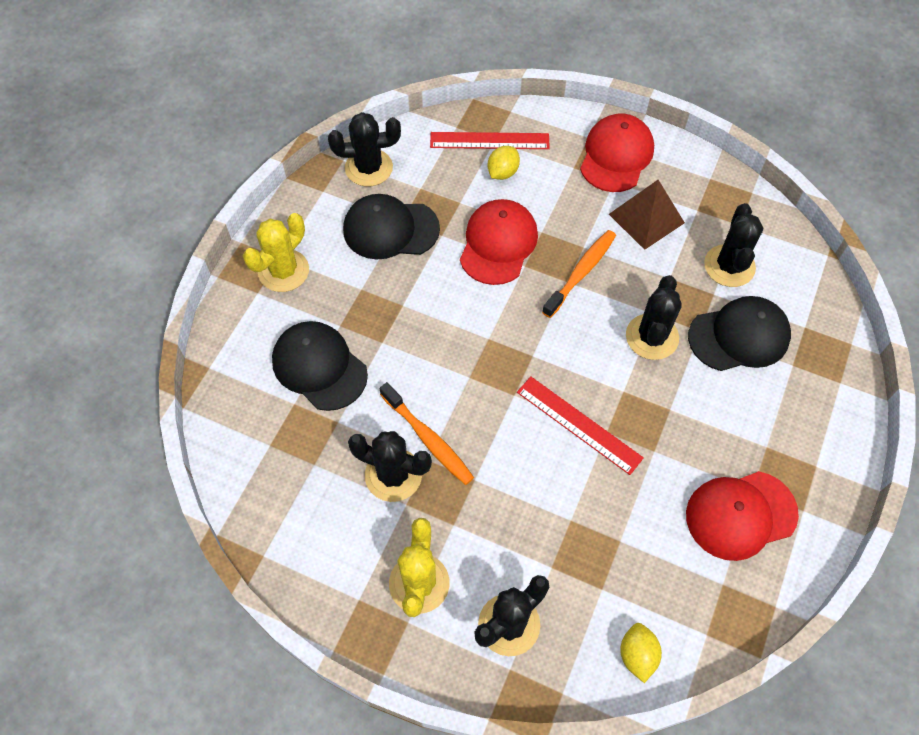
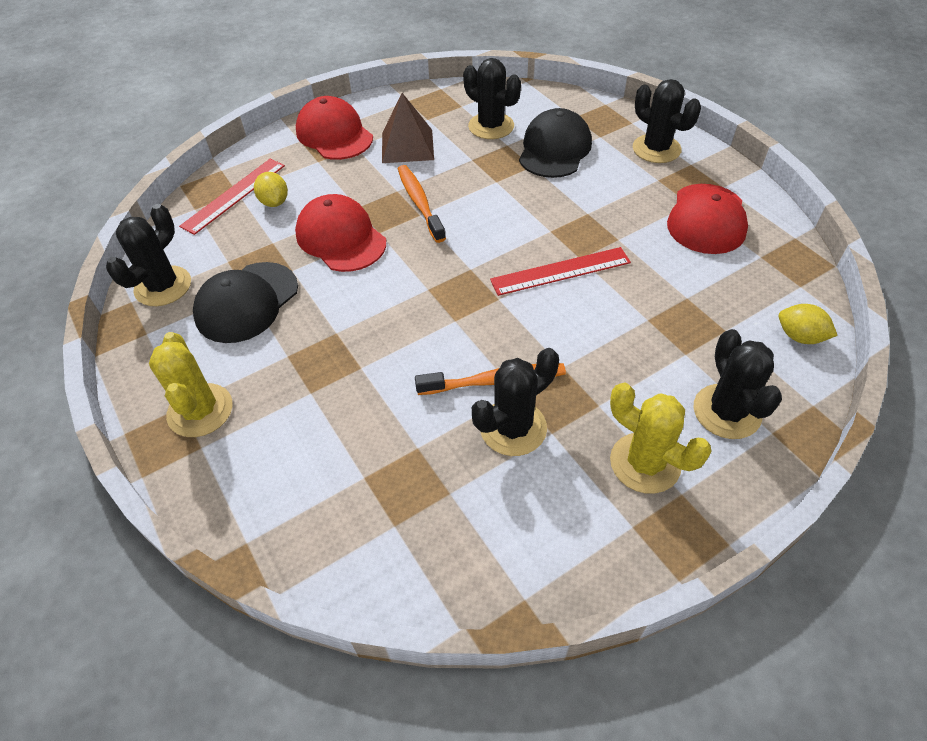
camera: 55 degrees left, 10 degrees down
black cap [272,321,368,411] -> none
black cactus [626,275,682,360] -> black cactus moved to [633,79,701,163]

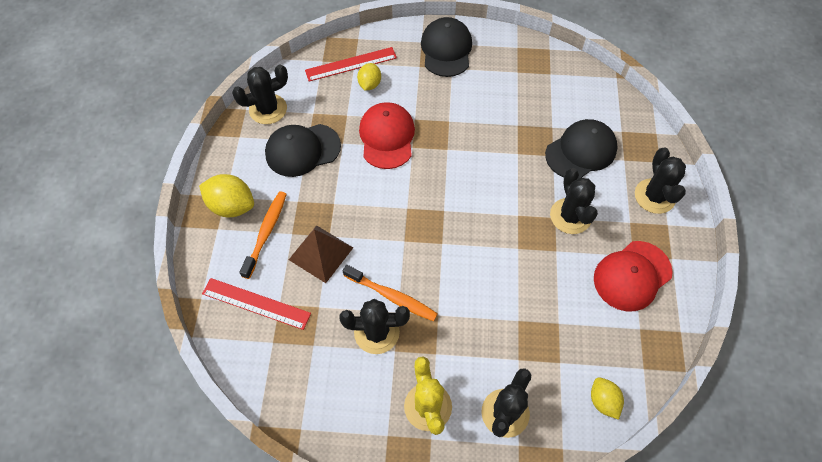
camera: 35 degrees right, 10 degrees up
yellow cactus [149,332,233,437] -> yellow lemon [199,174,254,217]
red cap [296,96,373,160] -> black cap [421,17,472,77]
brown pyramid [382,93,434,163] -> brown pyramid moved to [289,225,353,283]
orange toothbrush [398,165,446,243] -> orange toothbrush moved to [239,191,287,279]
black cactus [463,58,521,139] -> black cactus moved to [550,168,598,234]
red ruler [490,247,631,296] -> red ruler moved to [202,278,311,330]

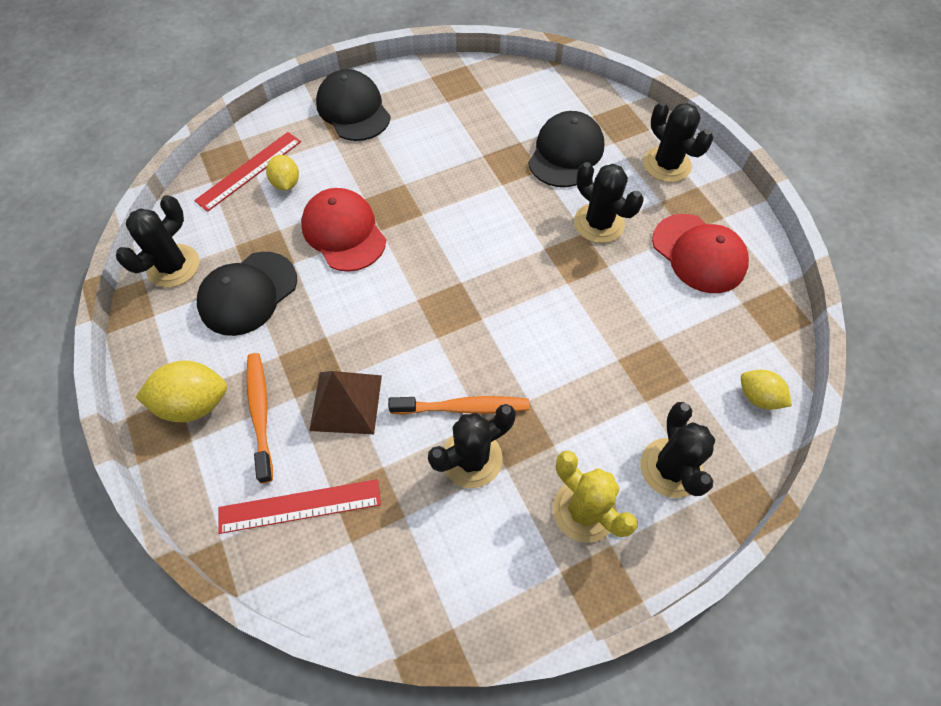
camera: 30 degrees left, 0 degrees up
red cap [594,241,673,311] -> red cap turned 60 degrees counterclockwise [652,214,749,293]

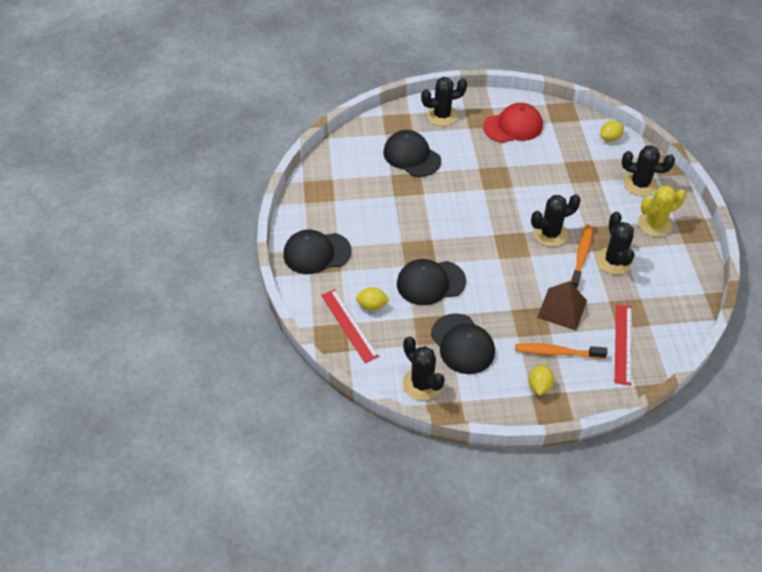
camera: 70 degrees left, 10 degrees down
yellow lemon [136,360,227,423] -> yellow lemon [529,365,554,396], size x0.63
red cap [301,188,386,272] -> black cap [397,259,466,305]
black cactus [574,162,644,243] -> black cactus moved to [531,194,581,247]

